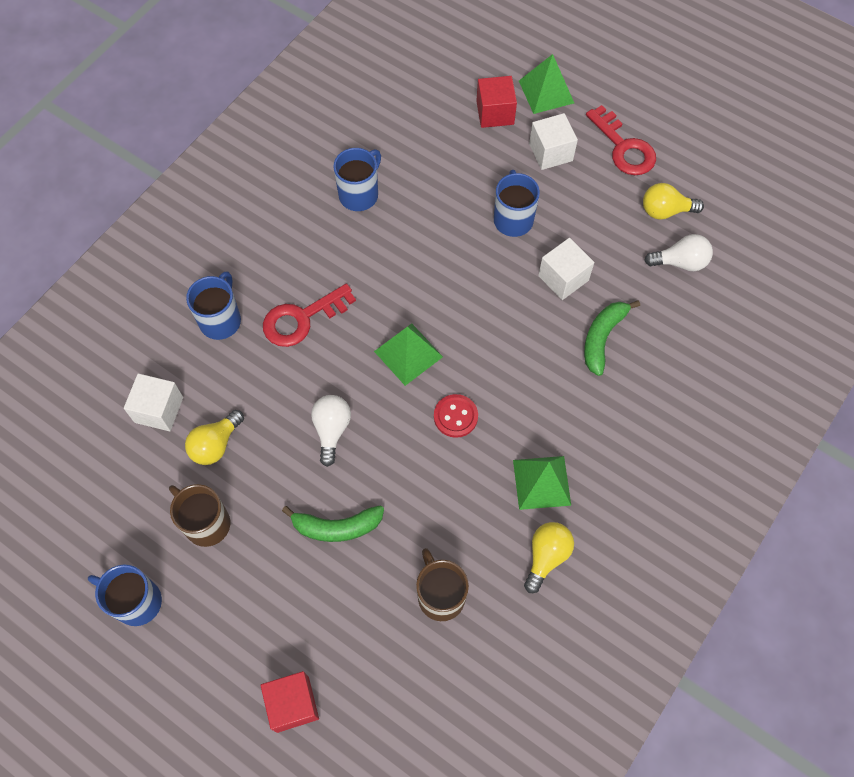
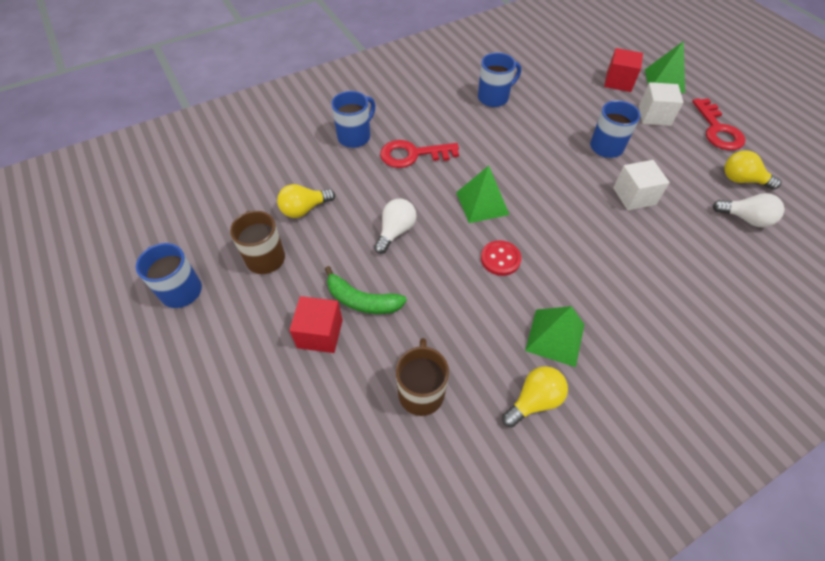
camera: 25 degrees right, 10 degrees down
white cube [124,373,183,431] -> none
red cube [260,671,319,733] -> red cube moved to [289,296,343,353]
green banana [584,300,640,376] -> none

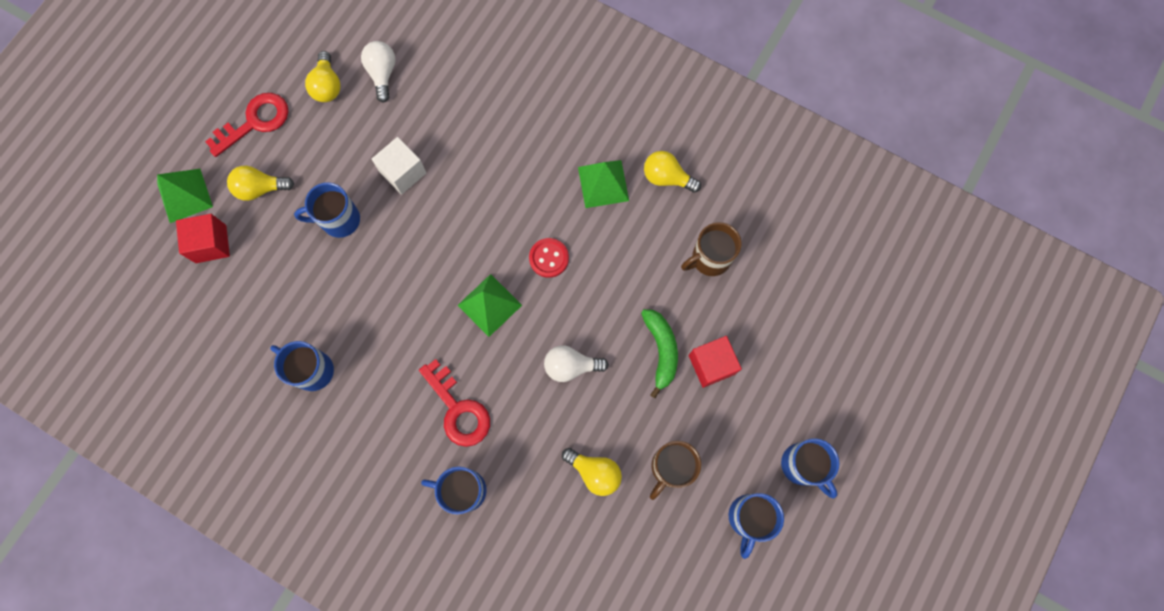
camera: 120 degrees left, 20 degrees up
white cube [639,82,684,126] -> yellow light bulb [227,166,294,201]
none -> blue mug [781,438,839,498]

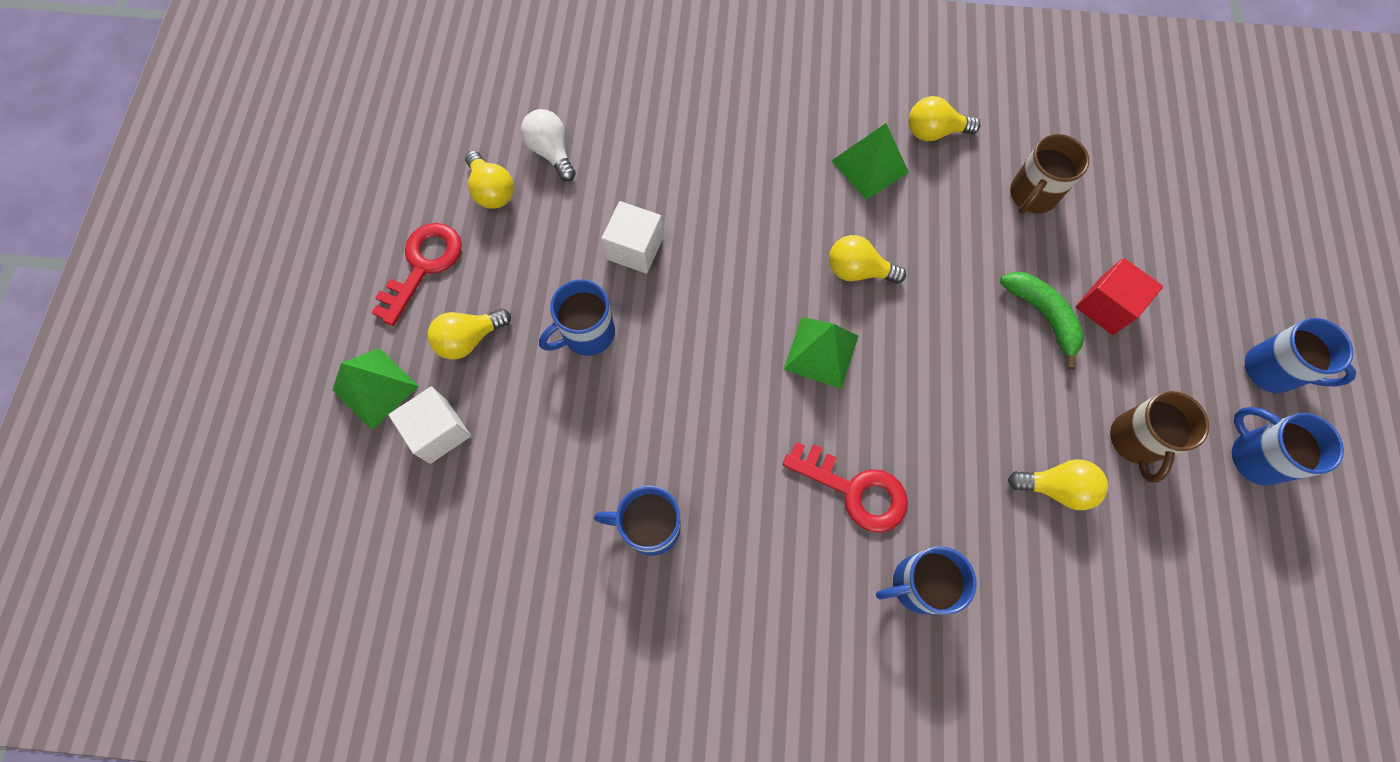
camera: 25 degrees left, 5 degrees down
red cube [176,214,230,263] -> white cube [388,386,471,464]
red button [529,238,569,278] -> yellow light bulb [829,235,906,284]
white light bulb [544,345,609,382] -> none
blue mug [728,493,784,559] -> blue mug turned 150 degrees clockwise [1232,407,1344,486]

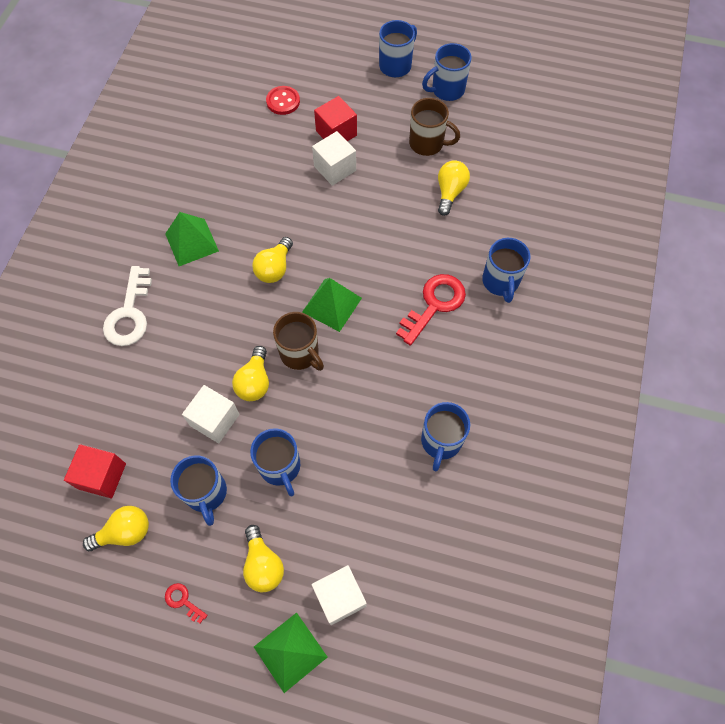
camera: 80 degrees left, 5 degrees down
red key [371,223,462,326] -> red key [165,583,208,624], size x0.47
white light bulb [521,109,576,181] -> red cube [64,444,126,498]
yellow light bulb [909,96,980,142] -> yellow light bulb moved to [232,346,269,401]
green banana [1000,272,1084,370] -> white cube [312,131,356,186]
brown mug [1010,134,1089,214] -> brown mug moved to [273,312,324,371]
none -> white key [103,266,152,346]
none -> blue mug [170,455,227,526]
none -> red button [266,86,300,115]

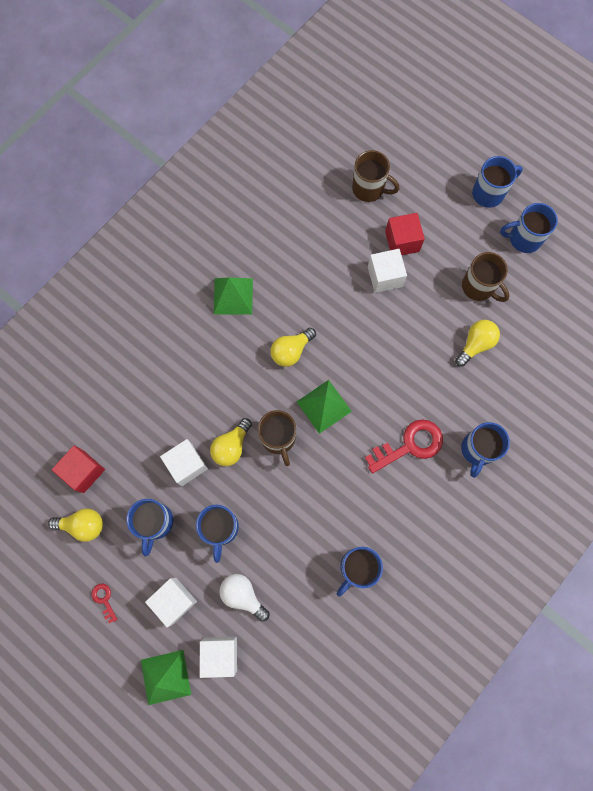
camera: 25 degrees right, 10 degrees up
white key [103,266,152,346] -> none
yellow light bulb [243,525,284,592] -> white cube [145,578,197,628]
red button [266,86,300,115] -> brown mug [352,150,399,202]
none -> white light bulb [220,574,269,622]

